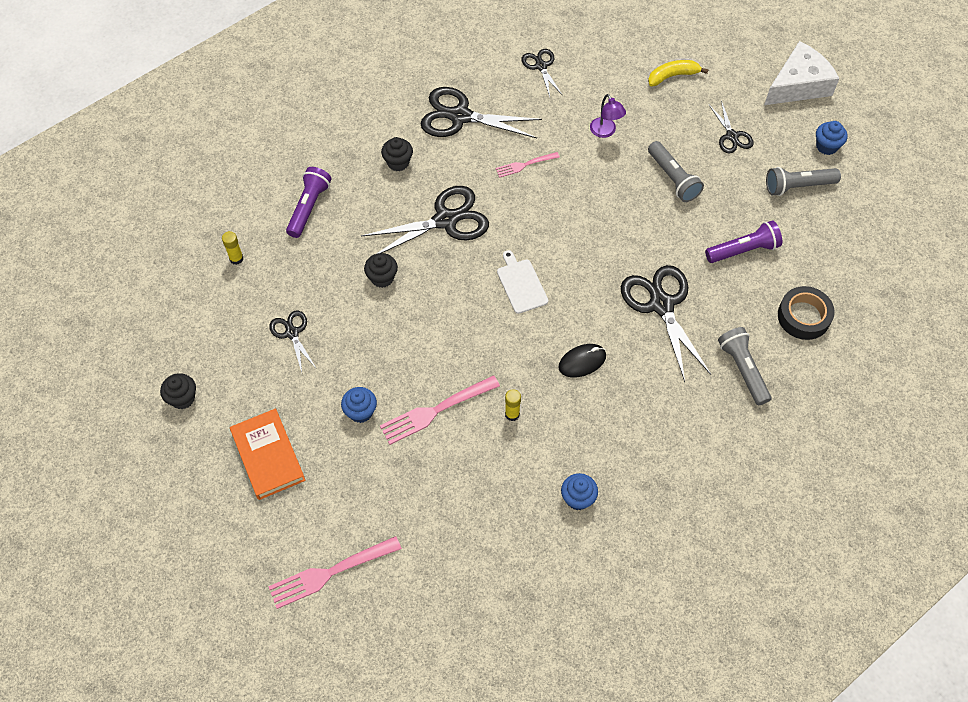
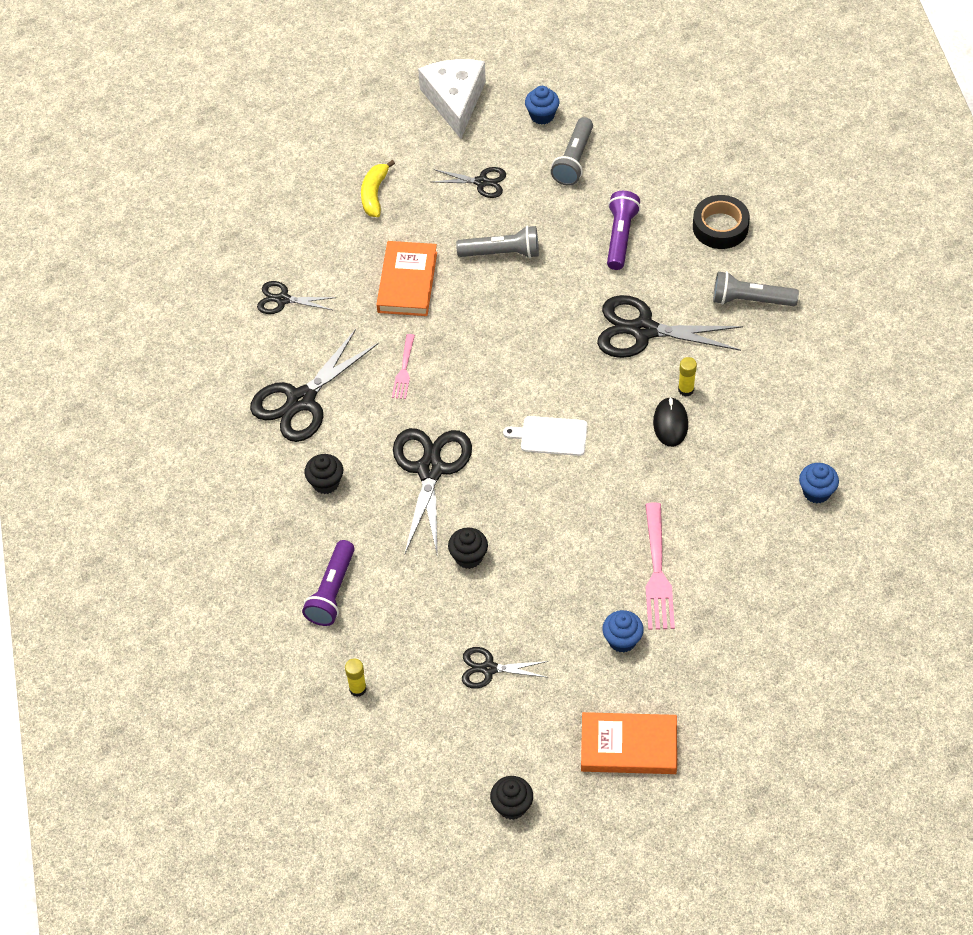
camera: 60 degrees left, 5 degrees down
pink fork [268,536,402,609] -> none
purple flashlight [286,167,331,238] -> purple flashlight turned 120 degrees counterclockwise [302,540,355,626]
yellow glue stick [505,389,521,421] -> yellow glue stick moved to [678,357,697,397]
purple lamp [590,94,626,138] -> orange book [376,241,437,316]

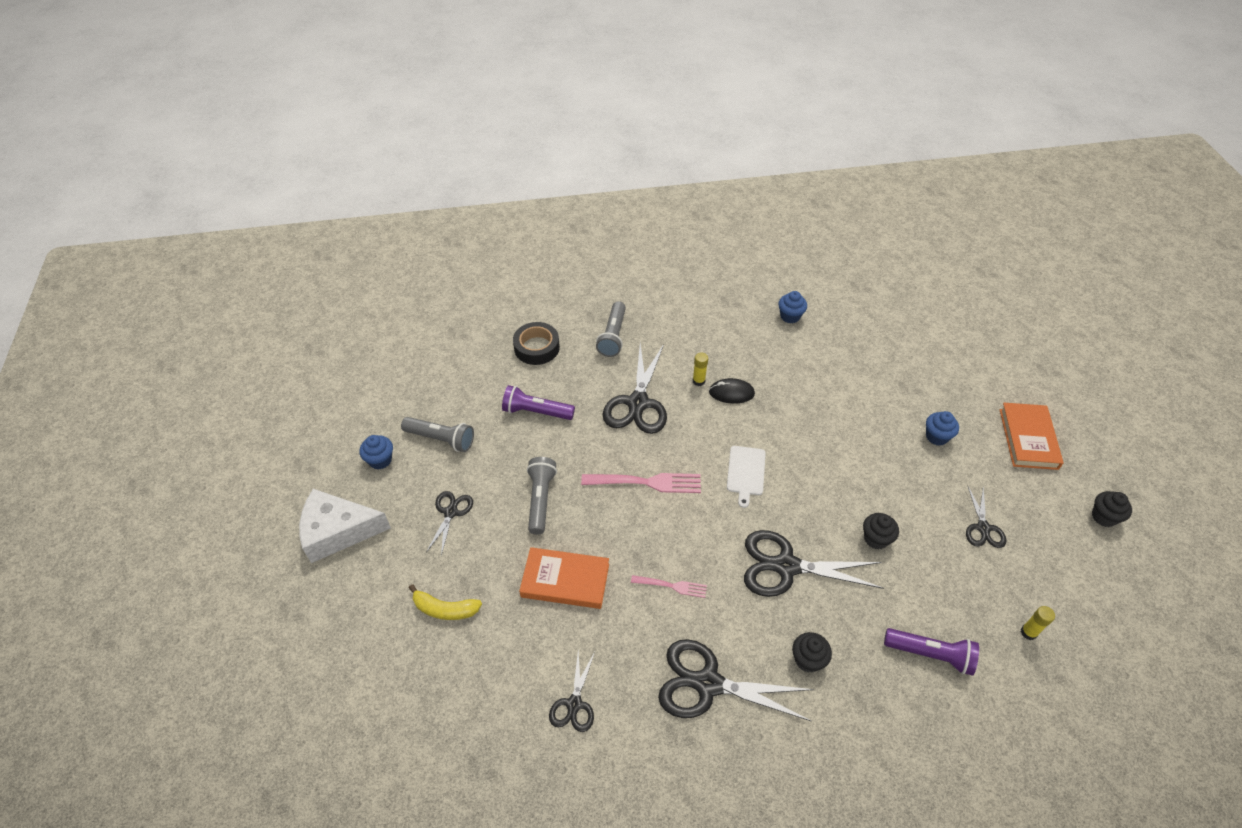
camera: 90 degrees left, 5 degrees down
black scissors [250,329,379,442] -> black scissors turned 150 degrees clockwise [658,639,814,722]
pink fork [645,502,675,630] -> pink fork moved to [581,473,701,493]

